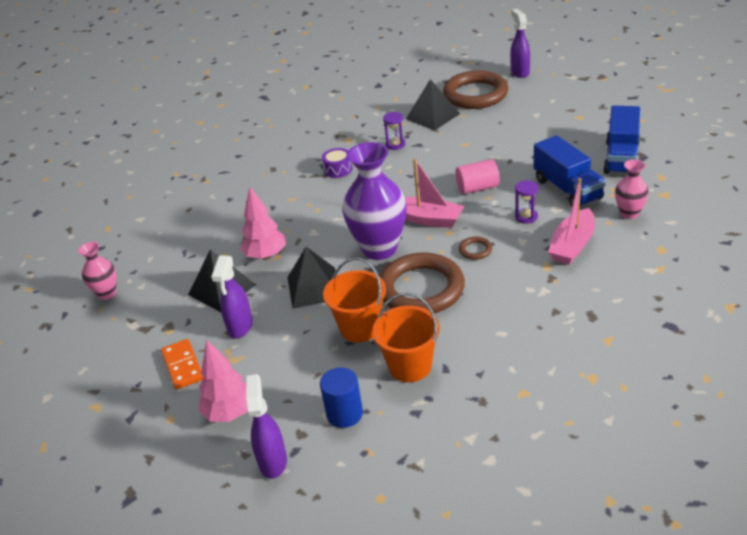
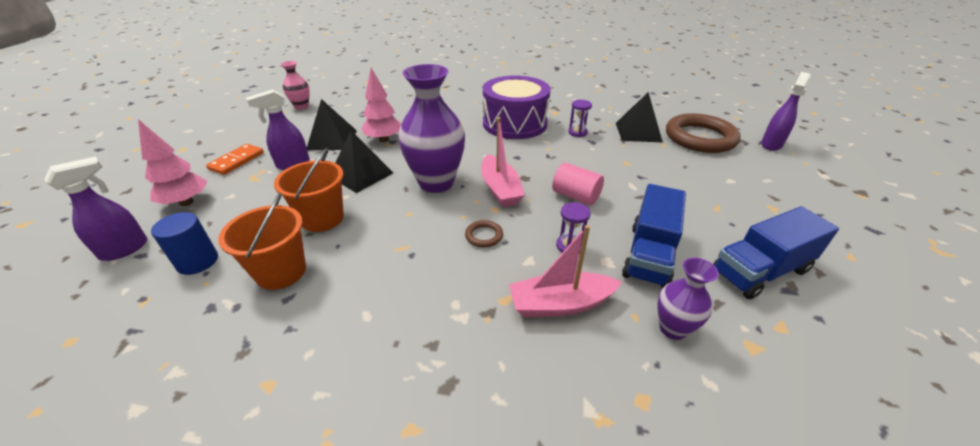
camera: 45 degrees right, 0 degrees up
purple drum [322,148,353,178] -> purple drum [483,76,551,139], size x2.47
brown ring [380,253,465,313] -> none
pink vase [615,159,649,219] -> purple vase [657,258,719,340]

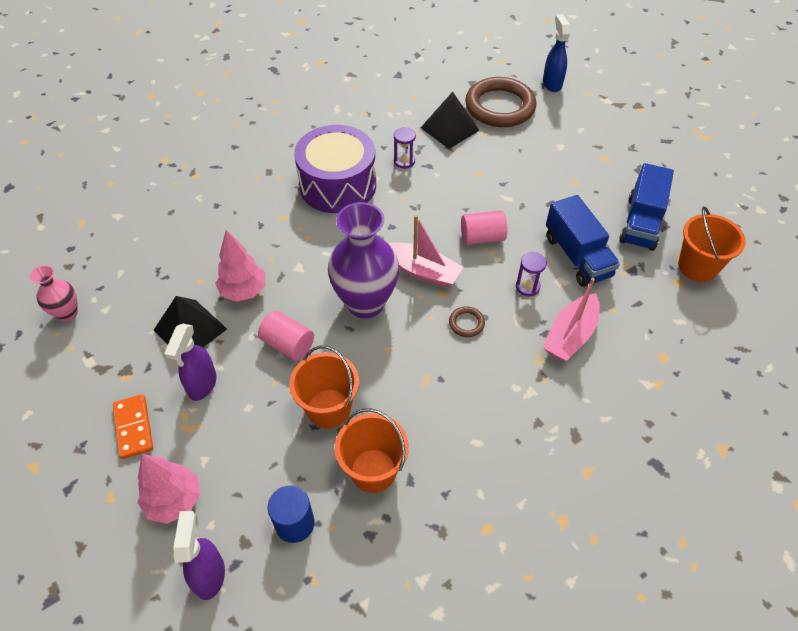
camera: 45 degrees left, 15 degrees up
black pyramid [335,131,393,193] -> pink cylinder [258,310,314,361]
purple vase [657,258,719,340] -> none
purple spray bottle [761,72,811,151] -> blue spray bottle [543,14,571,92]
none -> orange bucket [678,206,746,282]

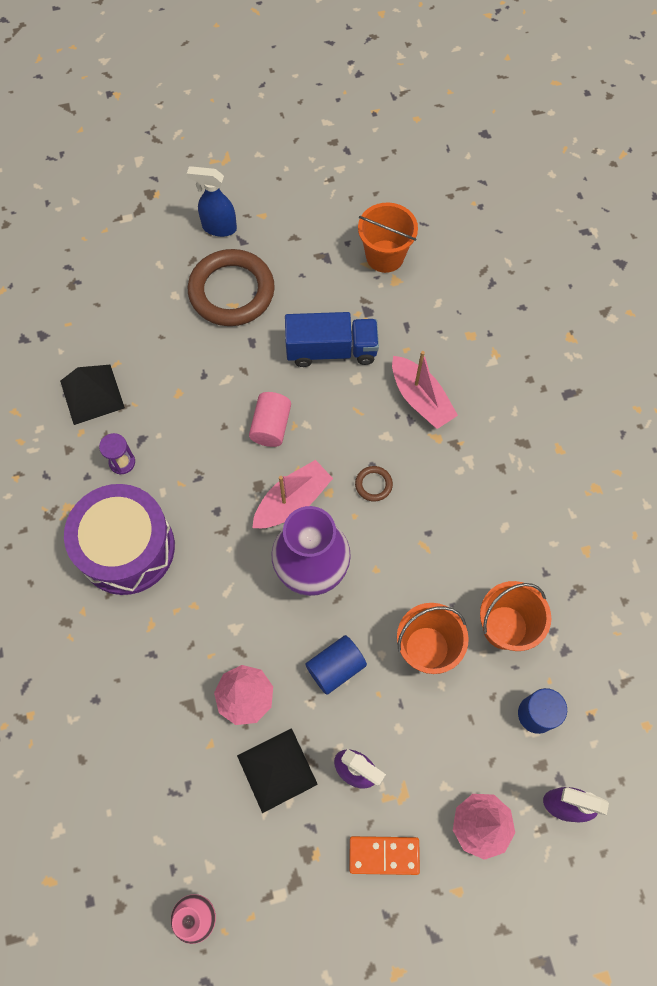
camera: 70 degrees left, 15 degrees up
pink cylinder [258,310,314,361] -> blue cylinder [306,635,367,695]
brown ring [465,77,536,127] -> brown ring moved to [188,249,275,326]
purple hourglass [516,252,547,296] -> none
blue spray bottle [543,14,571,92] -> blue spray bottle moved to [187,166,237,237]
blue truck [619,163,674,251] -> none

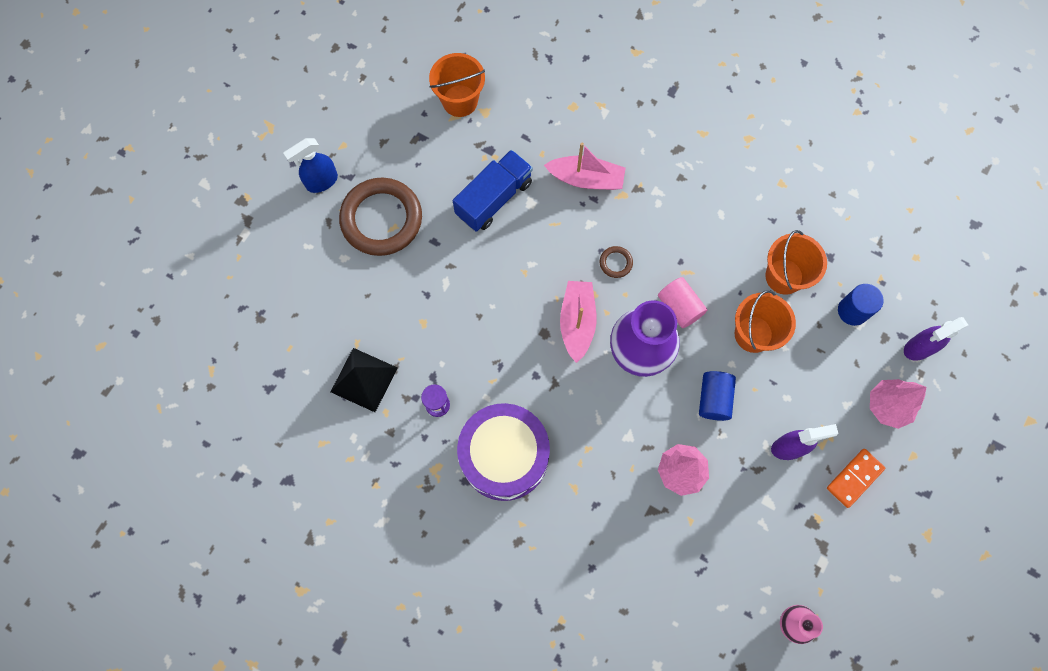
camera: 45 degrees left, 5 degrees up
black pyramid [237,728,318,813] -> none
pink cylinder [249,392,291,447] -> pink cylinder moved to [658,277,707,328]

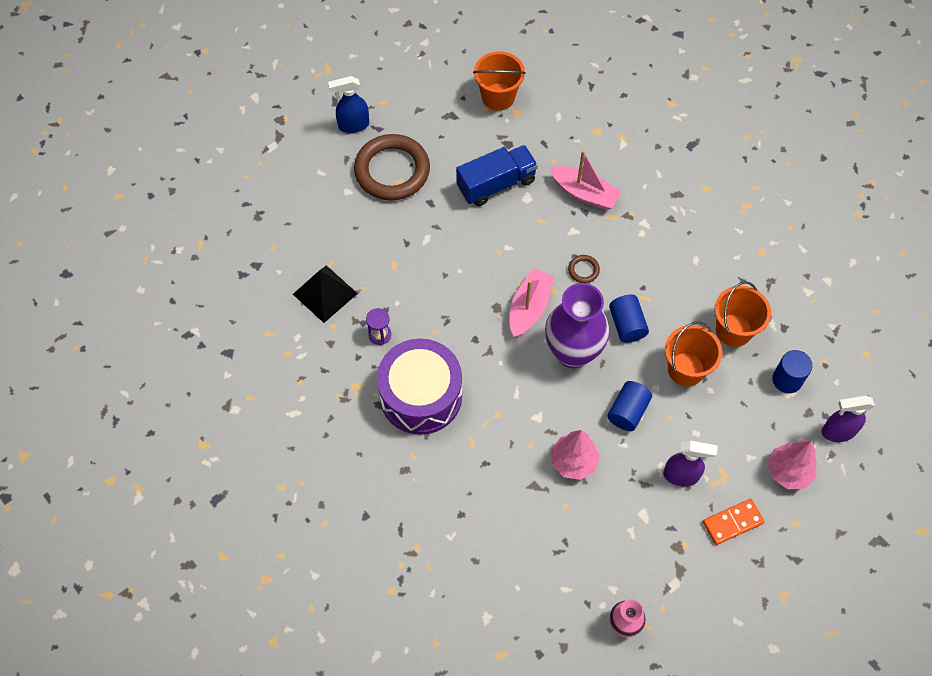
camera: 20 degrees right, 10 degrees down
pink cylinder [658,277,707,328] -> blue cylinder [609,295,649,343]

